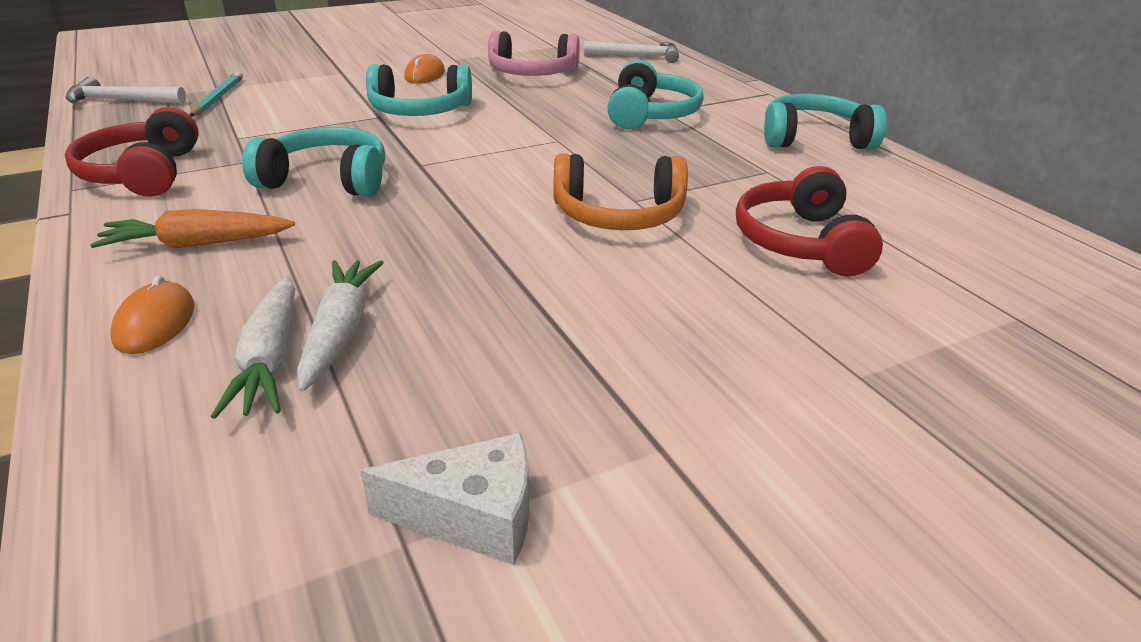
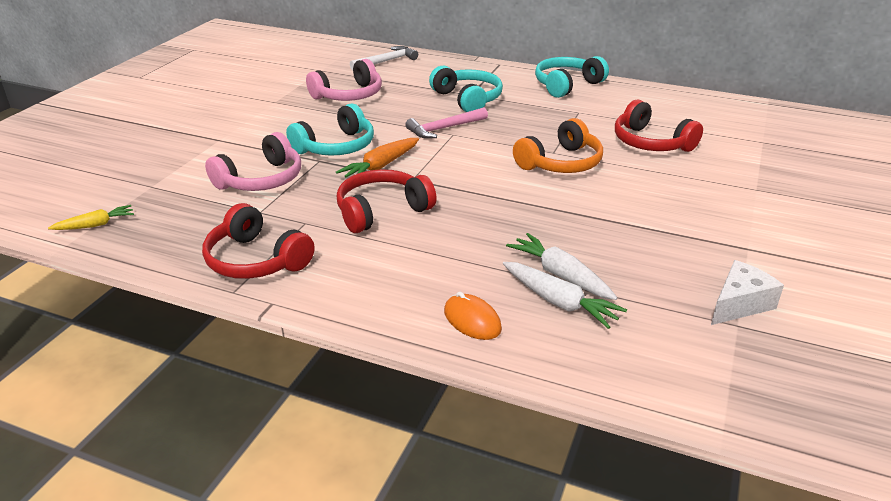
camera: 40 degrees left, 0 degrees up
white hammer [66,77,186,104] -> yellow carrot [48,205,134,230]
orange carrot [90,209,295,249] -> orange carrot moved to [336,138,419,178]
turquoise pencil [190,71,243,117] -> none
turquoise headphones [242,127,385,197] -> red headphones [337,169,437,233]
orange mouse [404,54,445,84] -> none
none -> pink headphones [205,132,301,191]
none -> pink hammer [405,107,488,139]

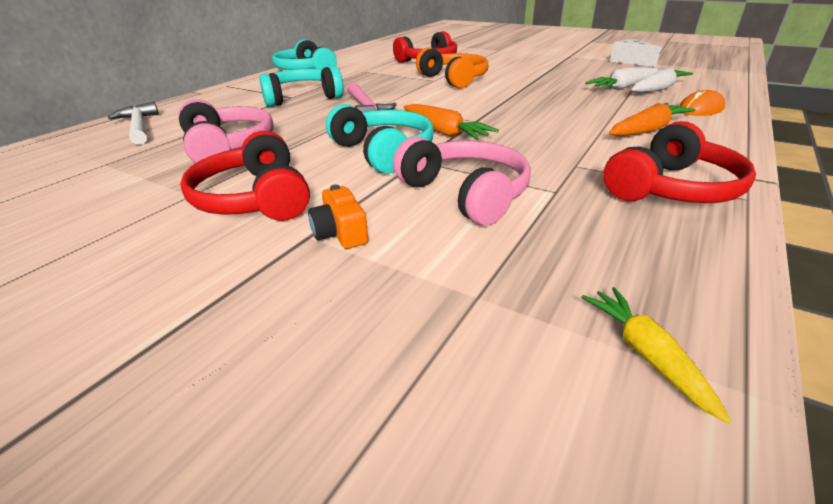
camera: 80 degrees left, 0 degrees up
red headphones [337,169,437,233] -> red headphones moved to [180,131,310,221]
none -> orange camera [308,185,368,249]
none -> orange carrot [609,103,696,136]

